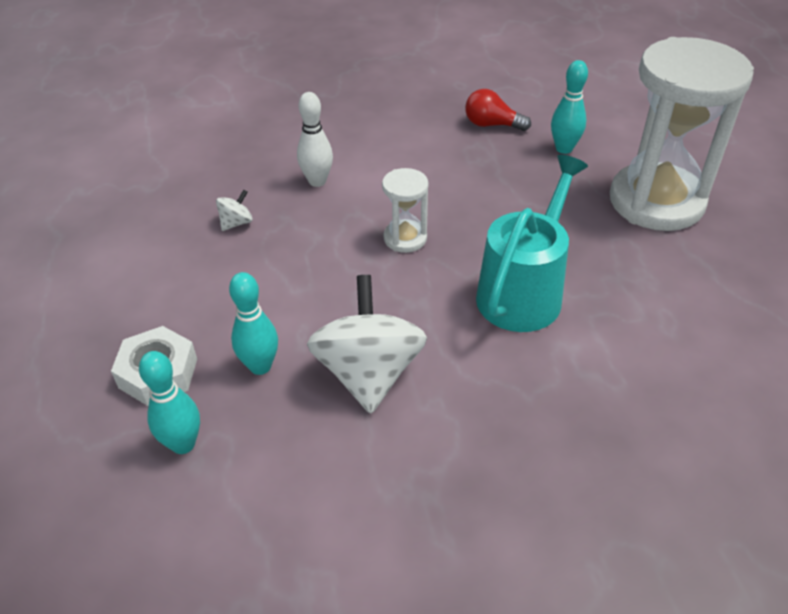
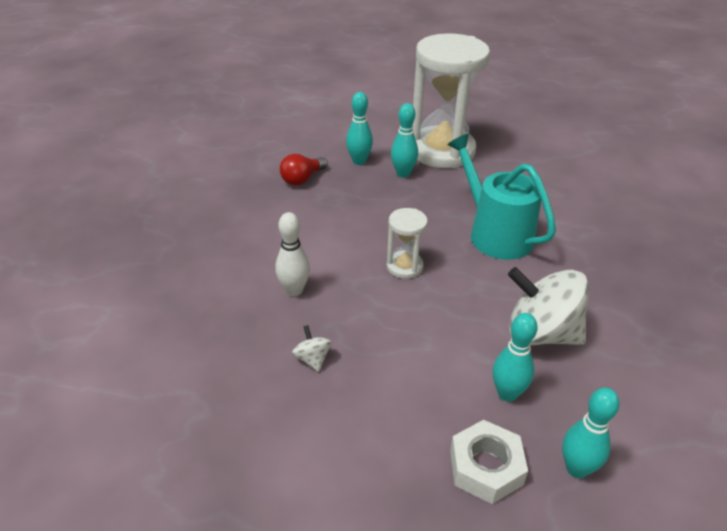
camera: 65 degrees left, 5 degrees down
none -> turquoise bowling pin [391,103,418,178]

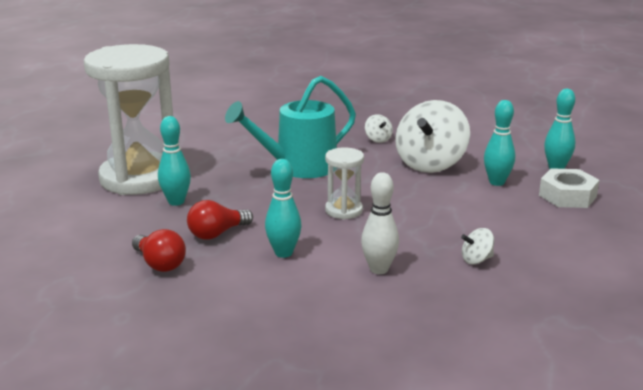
camera: 85 degrees left, 15 degrees down
turquoise bowling pin [346,92,373,165] -> turquoise bowling pin moved to [265,159,302,258]
none -> red light bulb [187,200,253,240]
none -> white spinning top [365,114,393,143]

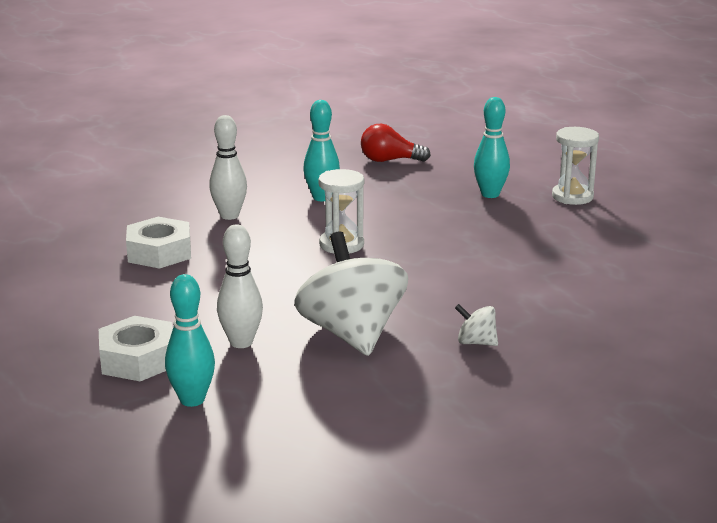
camera: 135 degrees right, 0 degrees up
white hourglass [84,44,173,195] -> white hourglass [552,127,599,205], size x0.45
red light bulb [187,200,253,240] -> none
turquoise watering can [225,76,356,178] -> none
white spinning top [461,228,494,264] -> white nut [126,217,191,269]
turquoise bowling pin [484,100,515,186] -> white bowling pin [217,224,263,348]

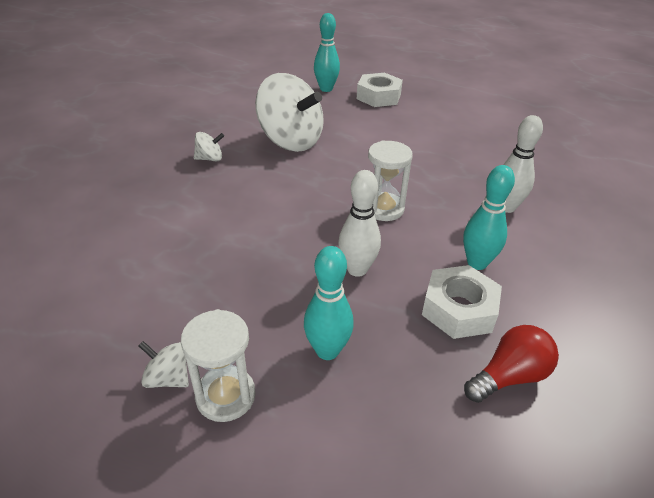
camera: 145 degrees right, 15 degrees up
white nut [126,217,191,269] -> white nut moved to [422,265,502,339]
white bowling pin [217,224,263,348] -> white bowling pin moved to [338,170,381,277]
none -> white spinning top [139,341,189,388]

